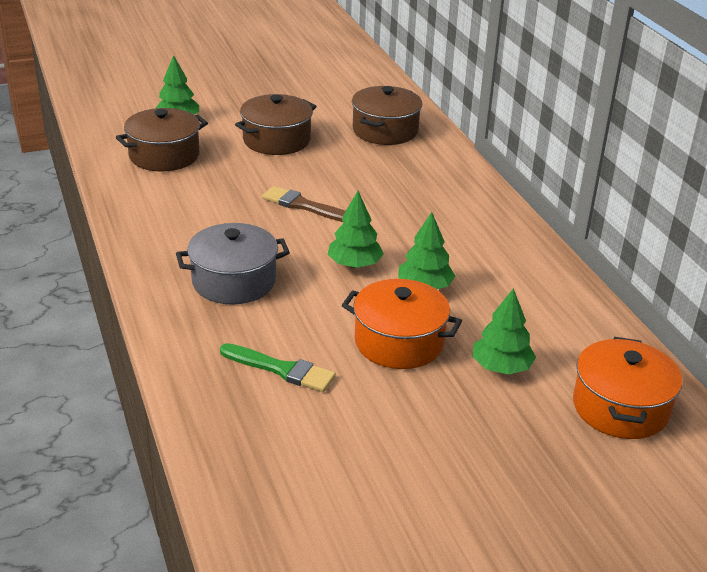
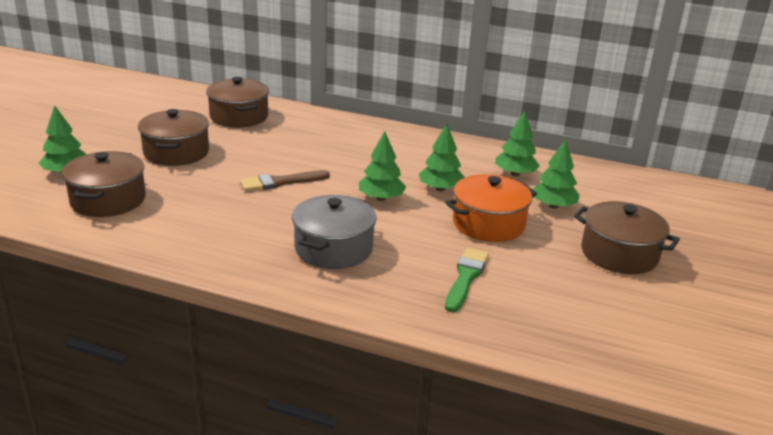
camera: 50 degrees left, 5 degrees down
green brush [220,343,336,392] -> green brush turned 45 degrees counterclockwise [445,248,489,312]
orange pot [573,337,682,439] -> none
none -> green tree [495,111,540,176]
none -> brown pot [574,201,680,274]

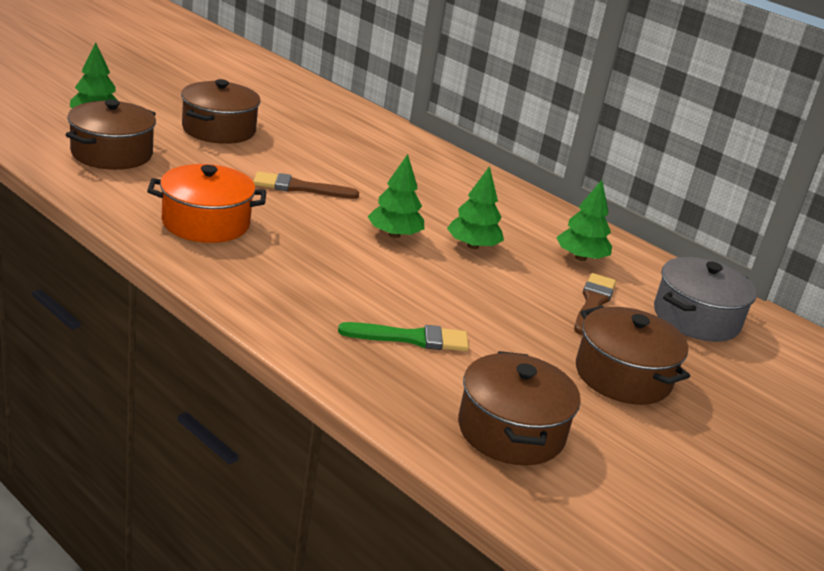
camera: 20 degrees right, 0 degrees up
brown pot [206,77,269,127] -> brown pot moved to [458,351,581,465]
grey pot [292,195,377,269] -> grey pot moved to [654,257,757,342]
green brush [445,248,489,312] -> green brush turned 45 degrees clockwise [338,322,469,351]
orange pot [446,174,537,242] -> orange pot moved to [147,164,266,243]
green tree [533,139,580,209] -> brown brush [574,273,616,336]

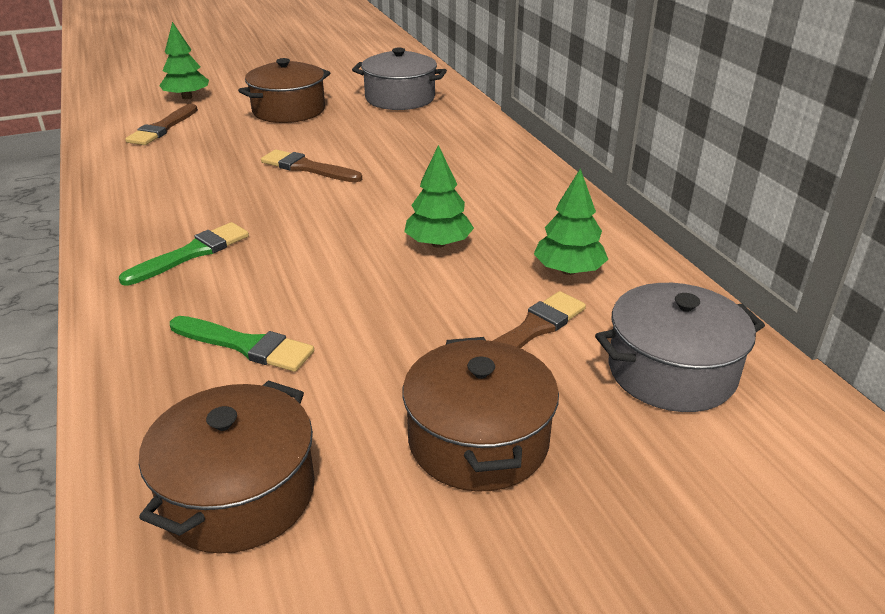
camera: 30 degrees right, 5 degrees up
brown pot [66,99,156,170] -> brown brush [125,104,198,145]
orange pot [147,164,266,243] -> none
green tree [368,154,424,238] -> none
none -> green brush [119,222,249,286]
none -> grey pot [352,48,447,110]

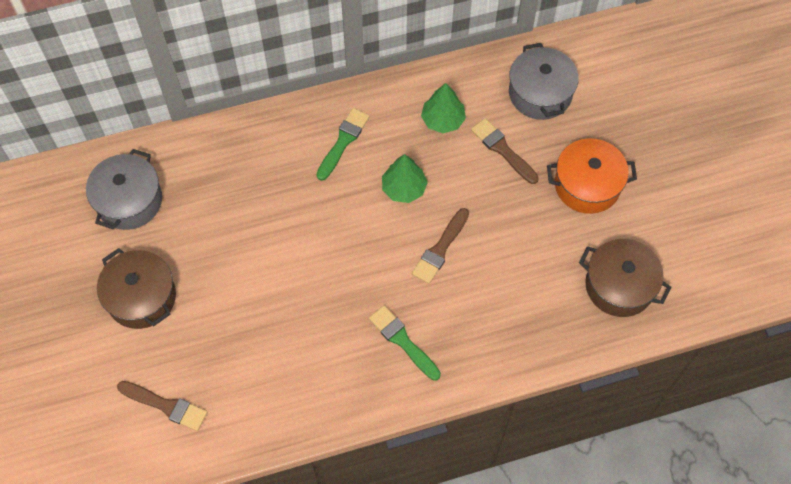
camera: 85 degrees left, 30 degrees up
green tree [159,22,209,99] -> none
green brush [170,316,314,372] -> green brush moved to [316,108,370,181]
brown brush [261,149,362,182] -> brown brush moved to [412,208,469,284]
brown pot [402,337,559,491] -> orange pot [547,138,637,214]

